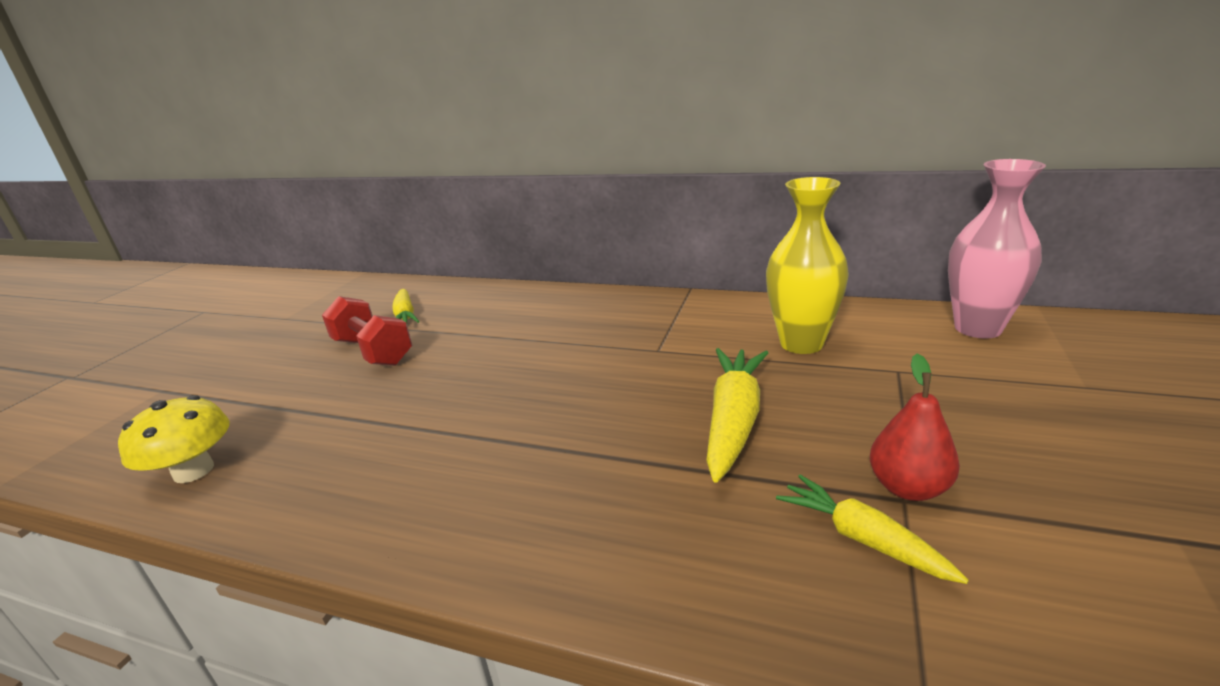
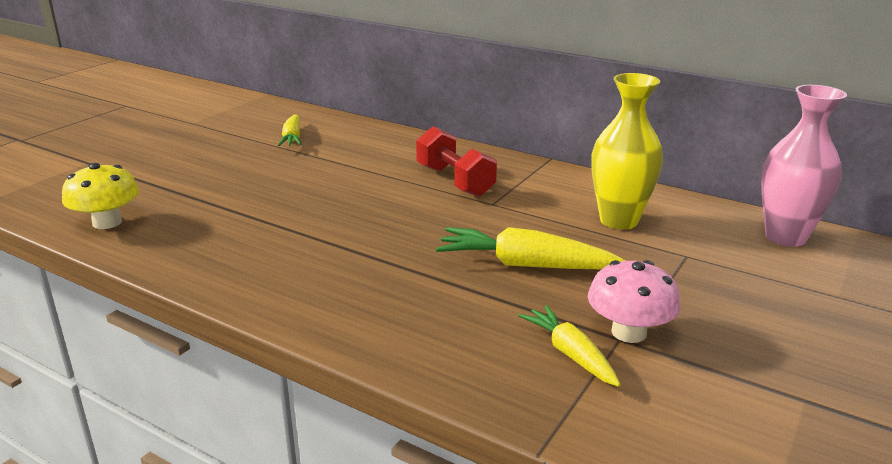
camera: 10 degrees right, 0 degrees up
red dumbbell [322,296,413,366] -> red dumbbell moved to [416,126,497,197]
yellow carrot [706,348,768,483] -> yellow carrot turned 105 degrees counterclockwise [436,227,626,269]
red pear [870,353,960,501] -> pink mushroom [588,260,681,343]

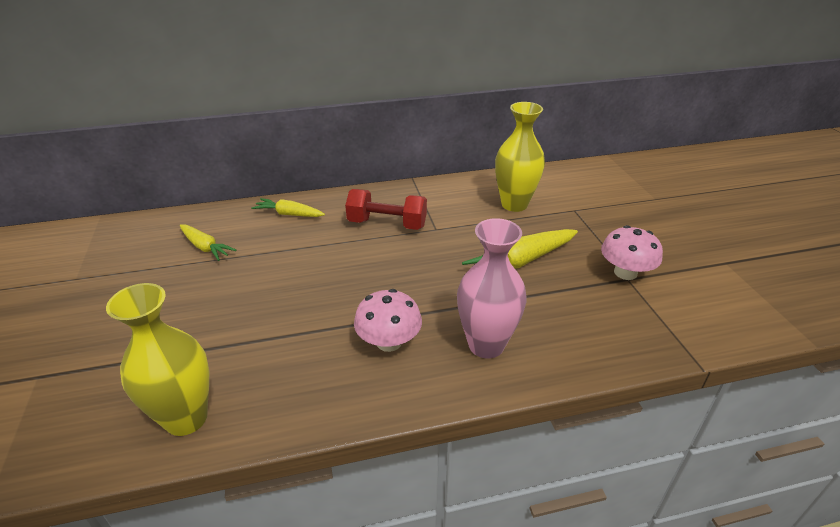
camera: 45 degrees left, 10 degrees up
yellow mushroom [62,163,139,229] -> yellow vase [106,283,209,436]
yellow carrot [519,305,621,387] -> yellow carrot moved to [251,198,325,217]
pink vase [761,85,847,247] -> pink vase moved to [457,218,527,359]
none -> pink mushroom [354,289,422,352]

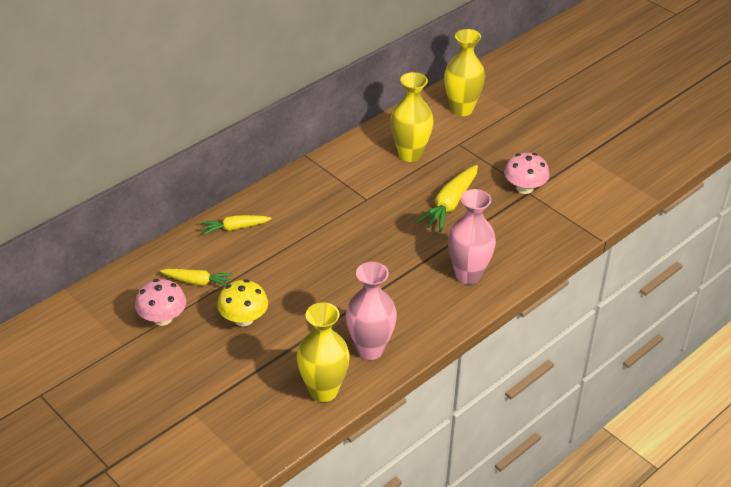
camera: 30 degrees left, 5 degrees up
red dumbbell [345,189,427,230] -> none
pink mushroom [354,289,422,352] -> pink mushroom moved to [135,279,186,326]
none -> yellow mushroom [217,279,268,326]
none -> pink vase [346,262,397,360]
none -> yellow vase [444,29,485,116]

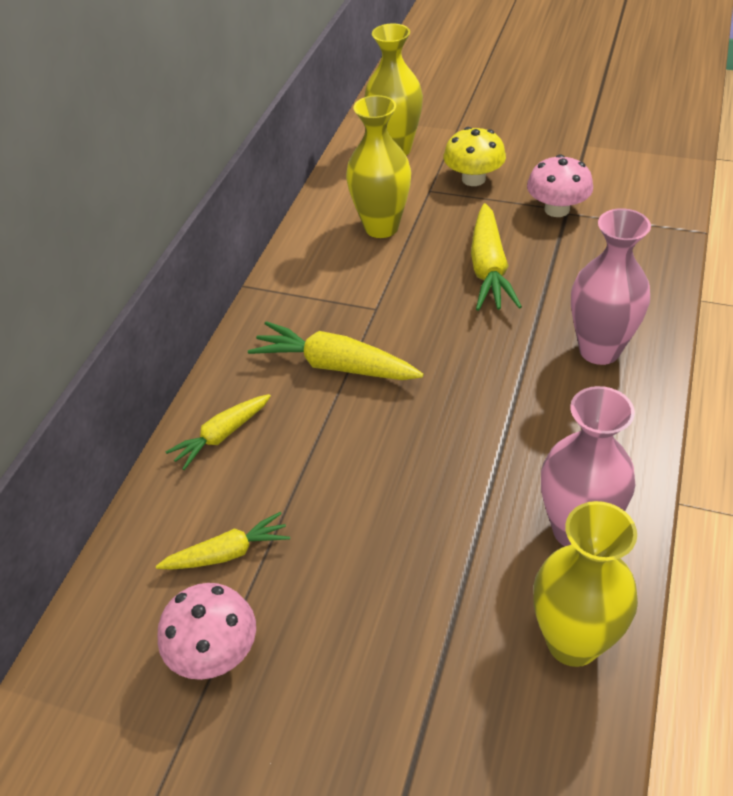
camera: 25 degrees left, 5 degrees up
yellow mushroom [217,279,268,326] -> yellow mushroom moved to [443,127,506,186]
none -> yellow carrot [248,321,424,380]

